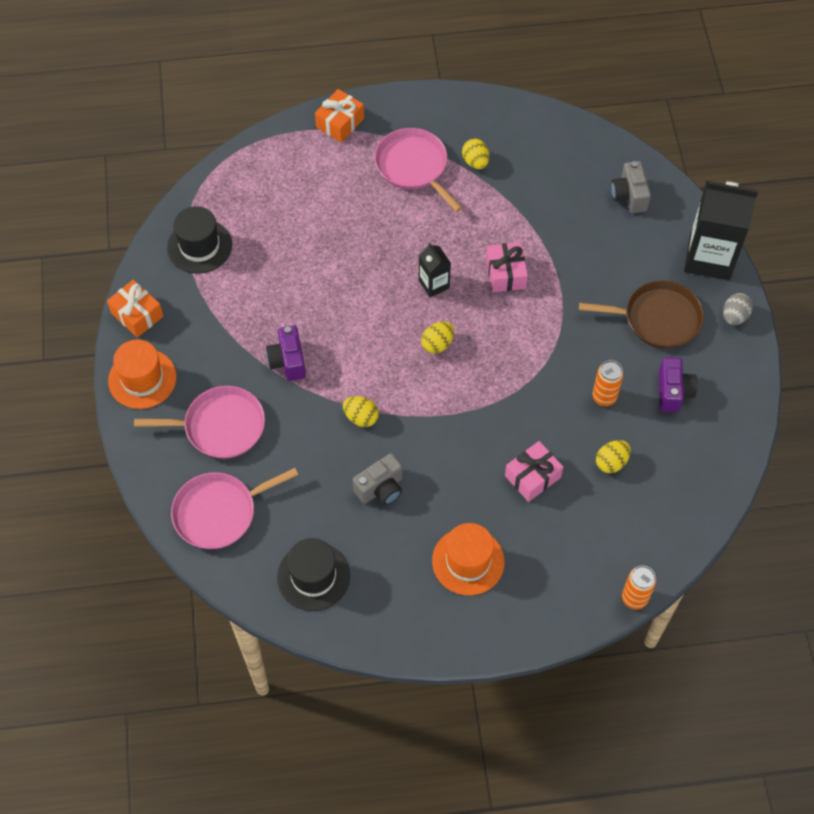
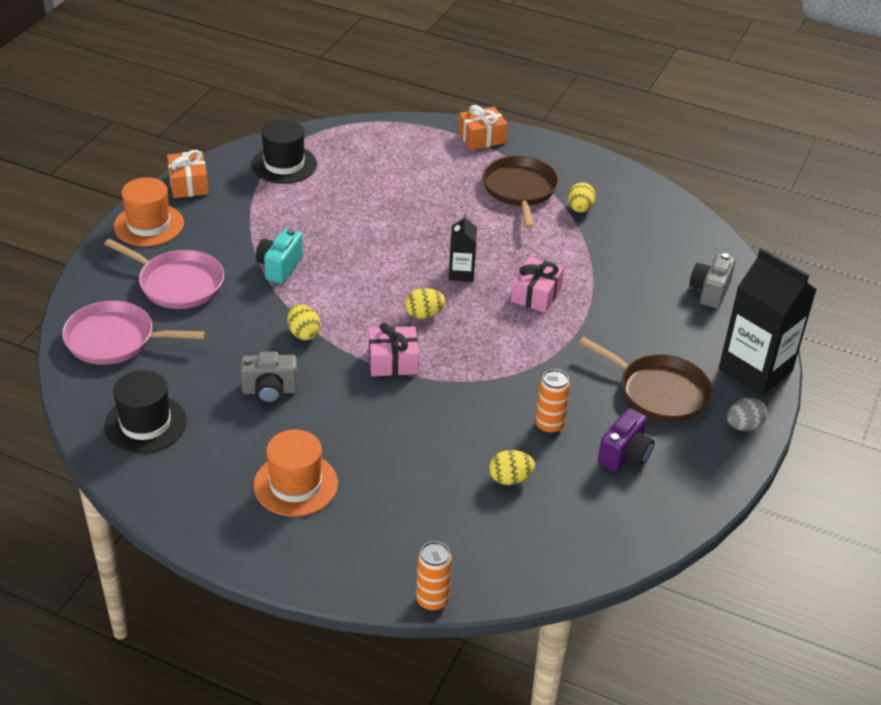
camera: 30 degrees right, 20 degrees down
purple camera [266,325,306,381] -> turquoise camera [256,228,303,284]
pink pan [375,128,462,212] -> brown pan [482,156,558,228]
pink gift [505,441,563,502] -> pink gift moved to [368,323,419,376]

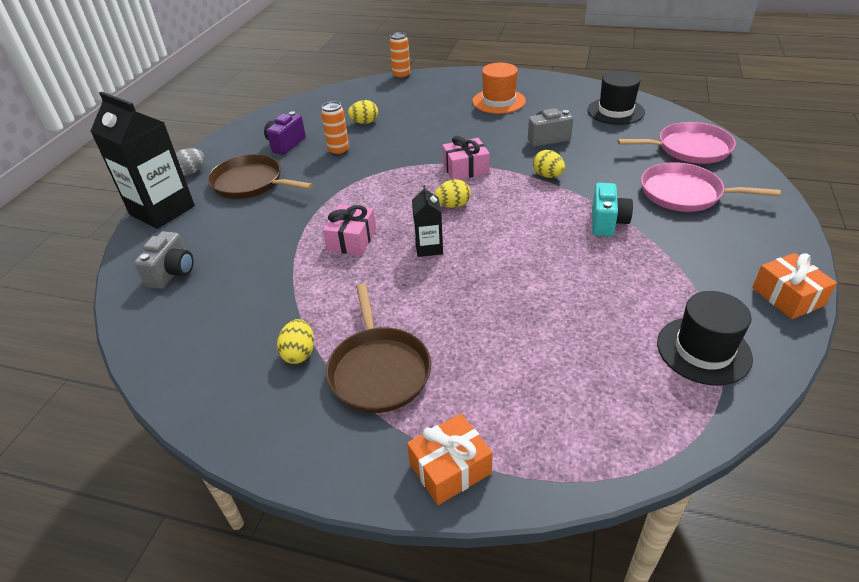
camera: 175 degrees right, 0 degrees up
orange hat [114,177,184,246] -> none

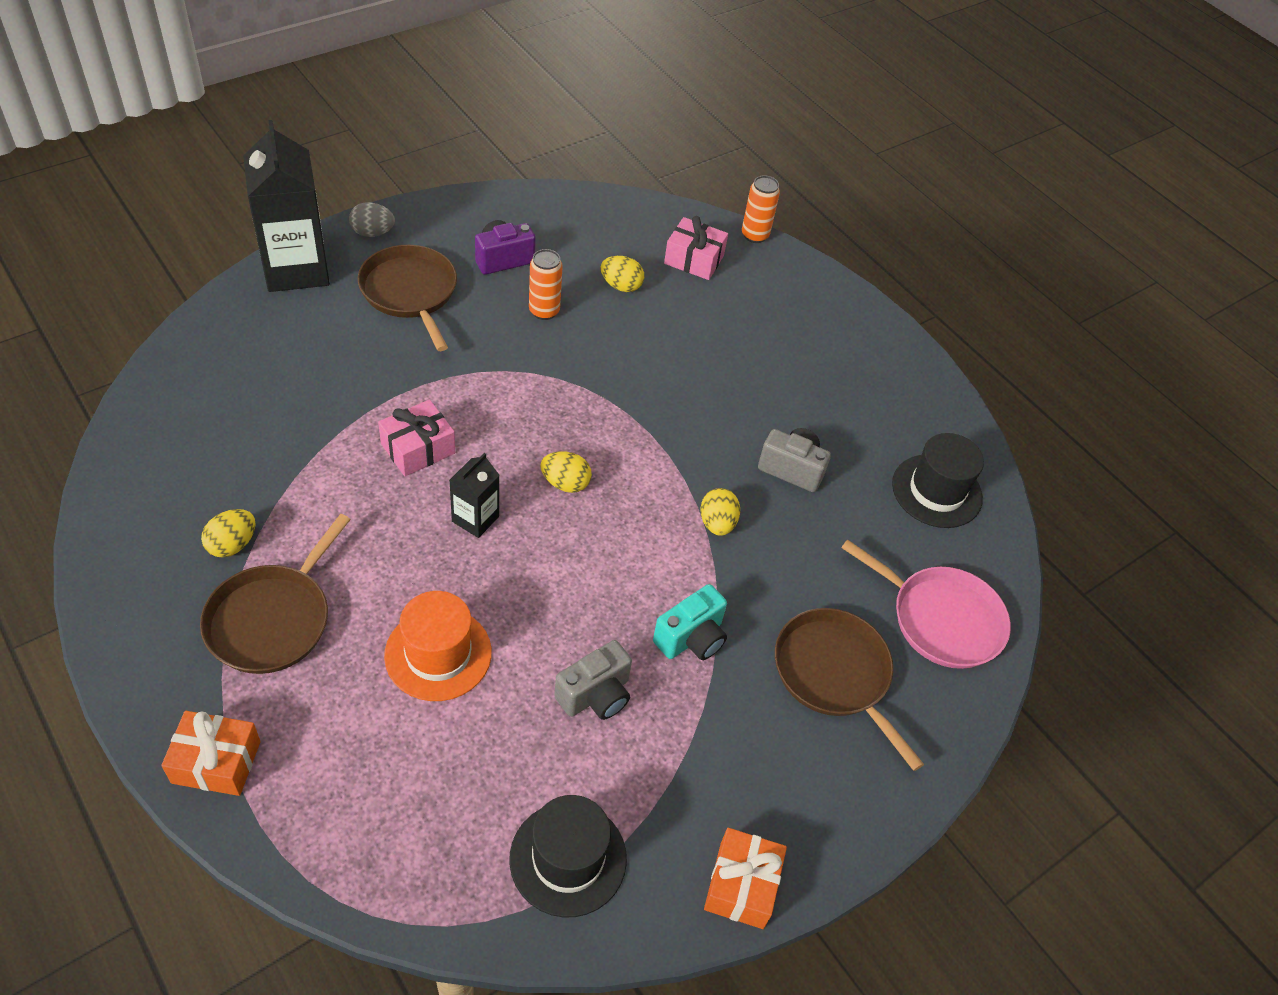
camera: 30 degrees right, 10 degrees up
grey camera [134,231,194,289] -> grey camera moved to [554,640,632,720]
pink gift [442,136,490,180] -> pink gift moved to [664,216,728,280]
orange hat [472,63,526,114] -> orange hat moved to [384,591,492,701]
pink pan [641,162,781,212] -> brown pan [775,608,924,771]

